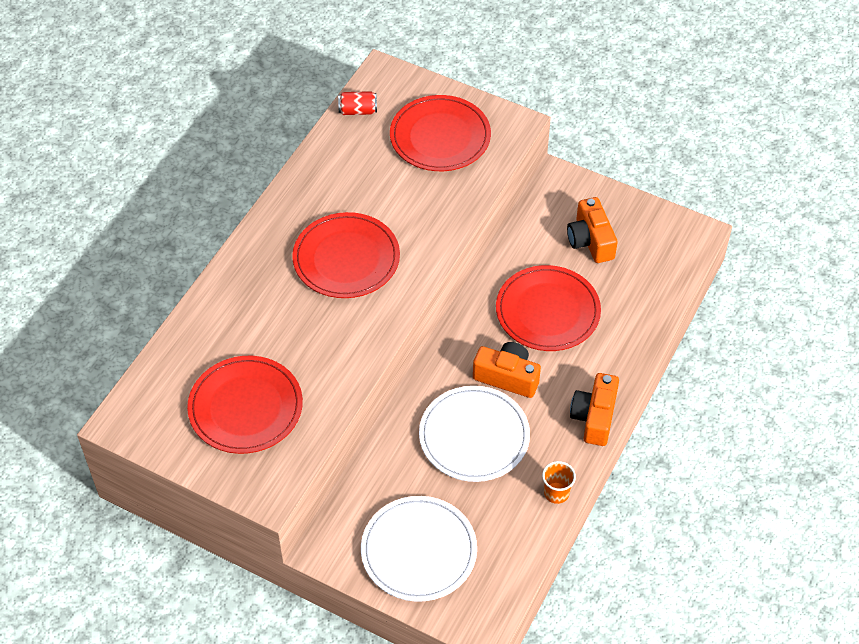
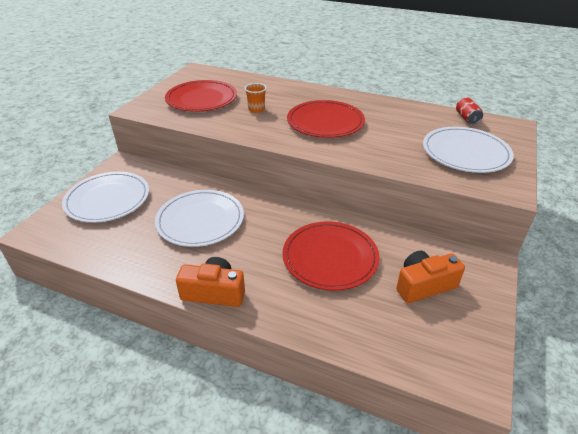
camera: 85 degrees right, 15 degrees down
red plate [390,95,491,171] -> white plate [423,127,514,173]
orange camera [473,342,541,398] -> none
orange cup [542,461,576,504] -> orange cup moved to [245,83,267,113]

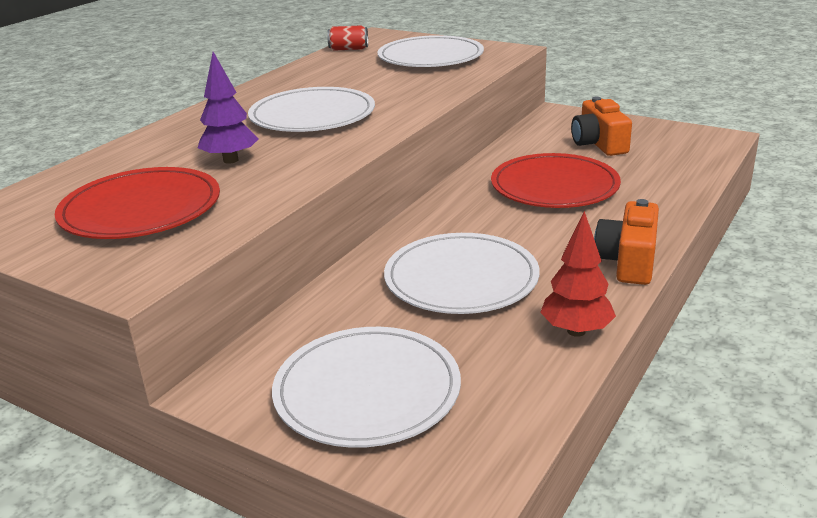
camera: 80 degrees left, 10 degrees down
orange cup [245,83,267,113] -> purple tree [198,52,258,164]
red plate [287,100,365,138] -> white plate [248,87,375,132]
none -> red tree [540,211,616,337]

